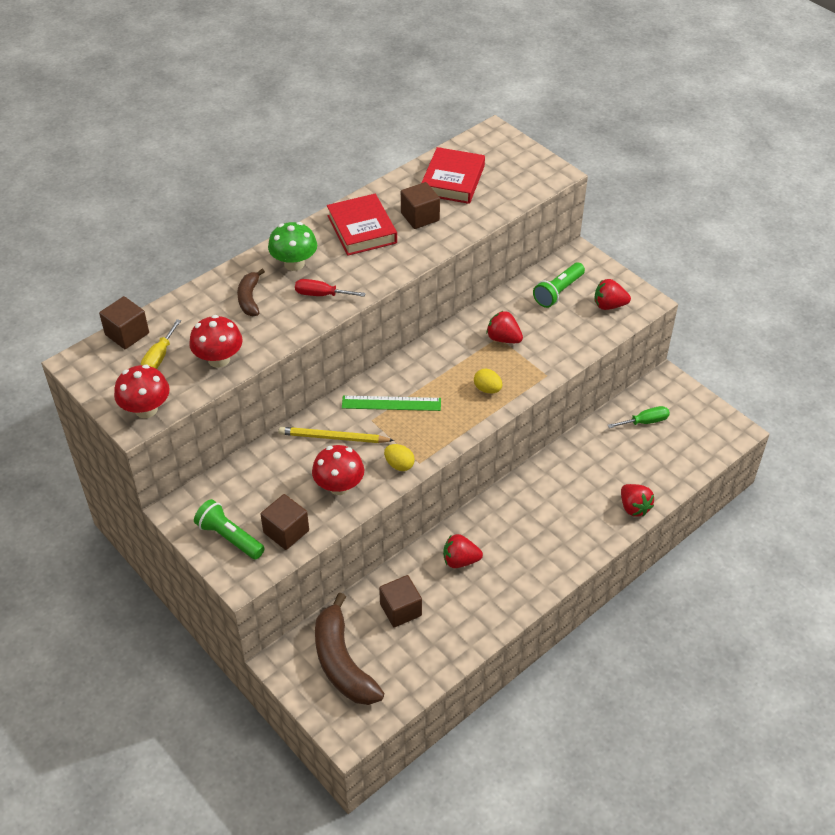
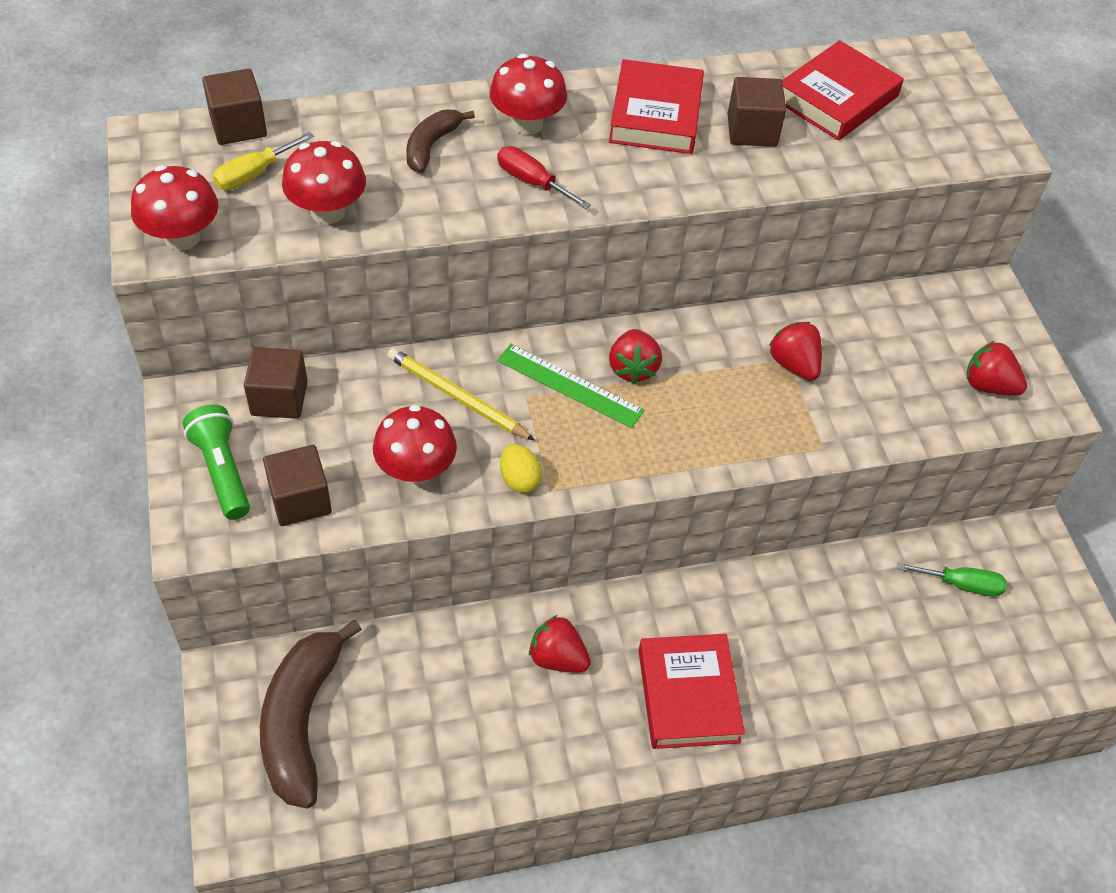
camera: 25 degrees right, 5 degrees up
green mushroom [268,222,317,271] -> red mushroom [489,54,567,135]
brown cube [379,575,422,627] -> brown cube moved to [244,347,308,419]
yellow egg [474,369,502,394] -> none
green flashlight [533,263,585,308] -> none
red strawberry [621,484,654,516] -> red strawberry moved to [609,329,662,384]
none -> red book [638,634,745,749]

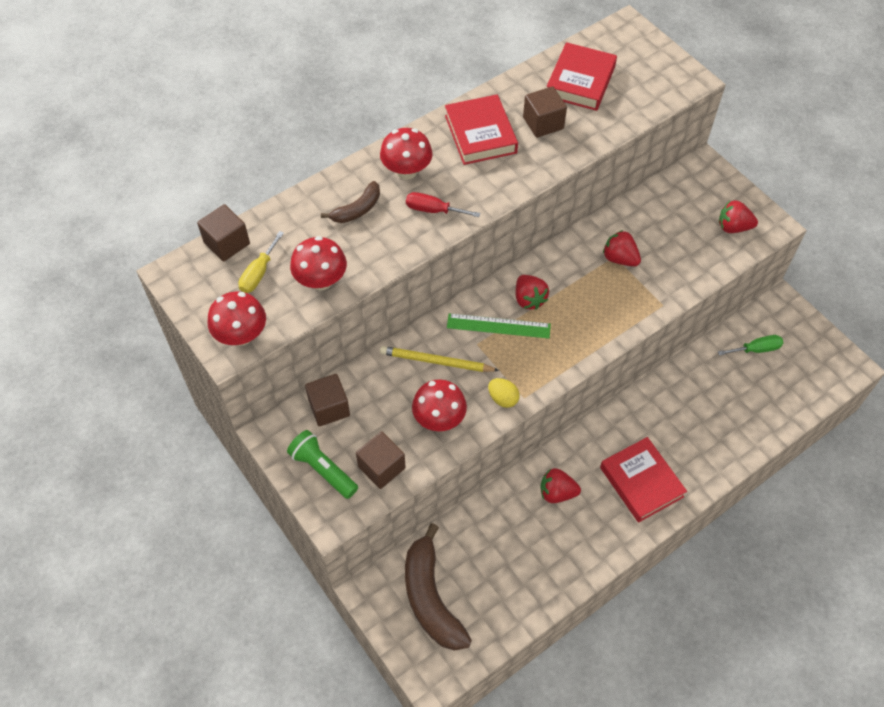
camera: 20 degrees left, 5 degrees up
brown banana [406,110,475,173] -> brown banana turned 135 degrees counterclockwise [321,181,380,223]

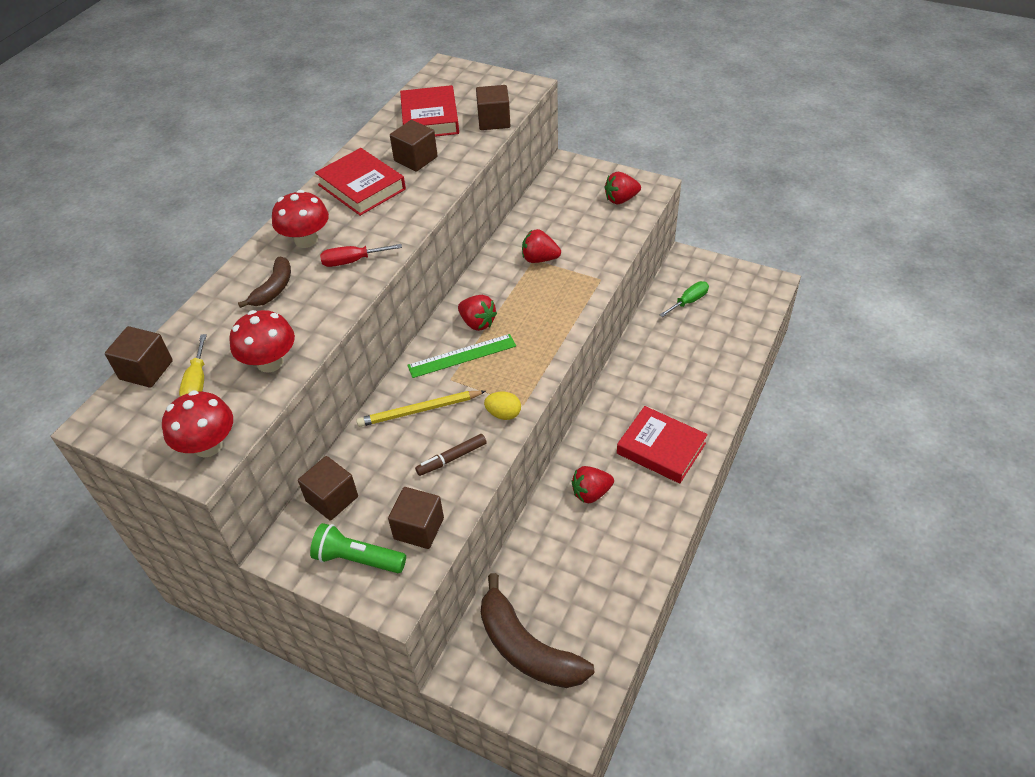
camera: 25 degrees left, 10 degrees down
red mushroom [412,379,467,431] -> brown marker [415,434,487,476]
none -> brown cube [476,85,510,130]

